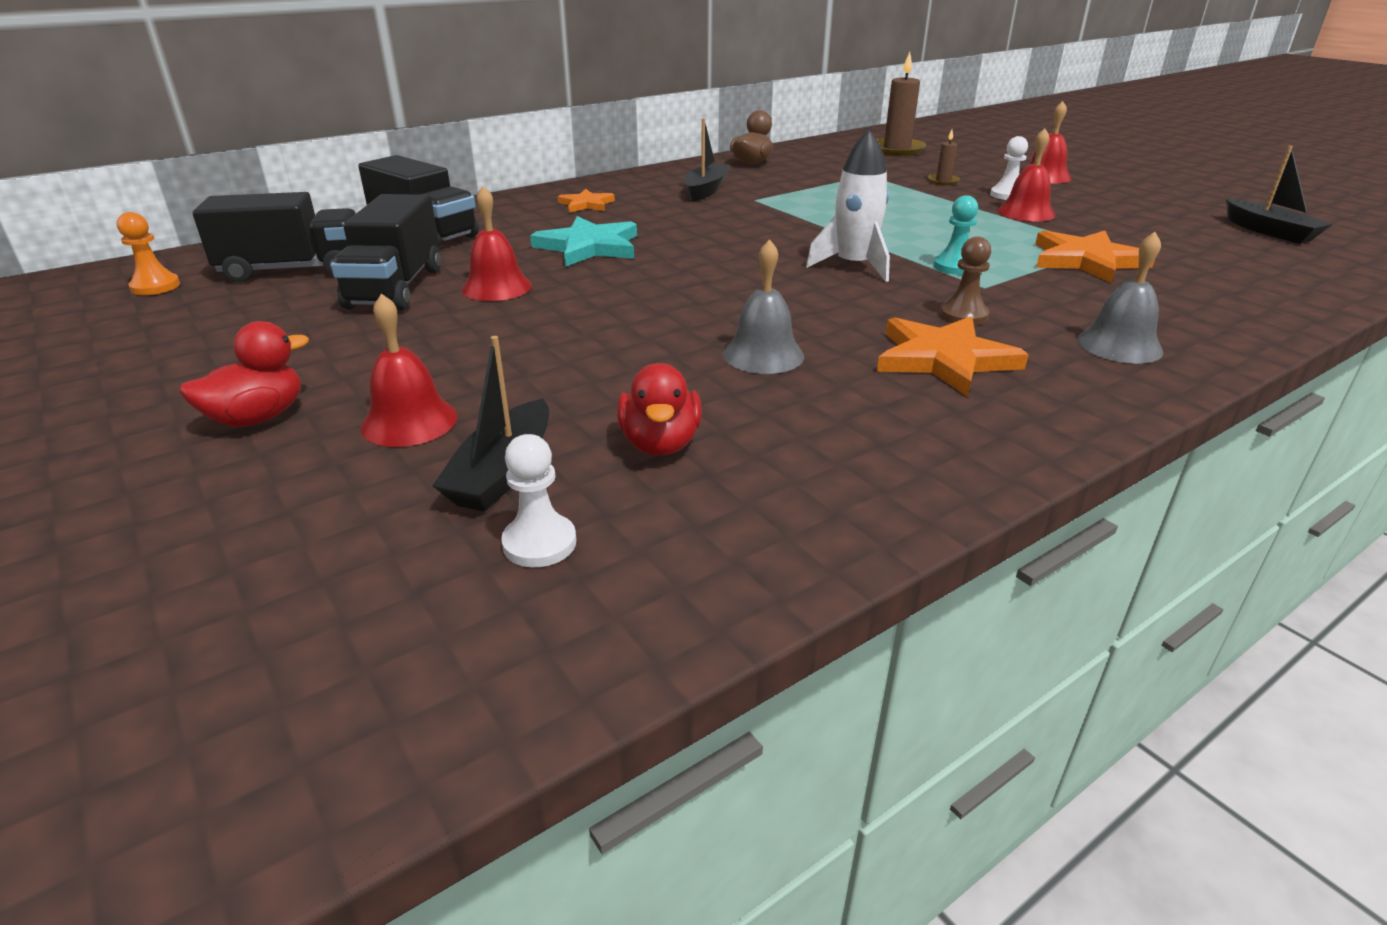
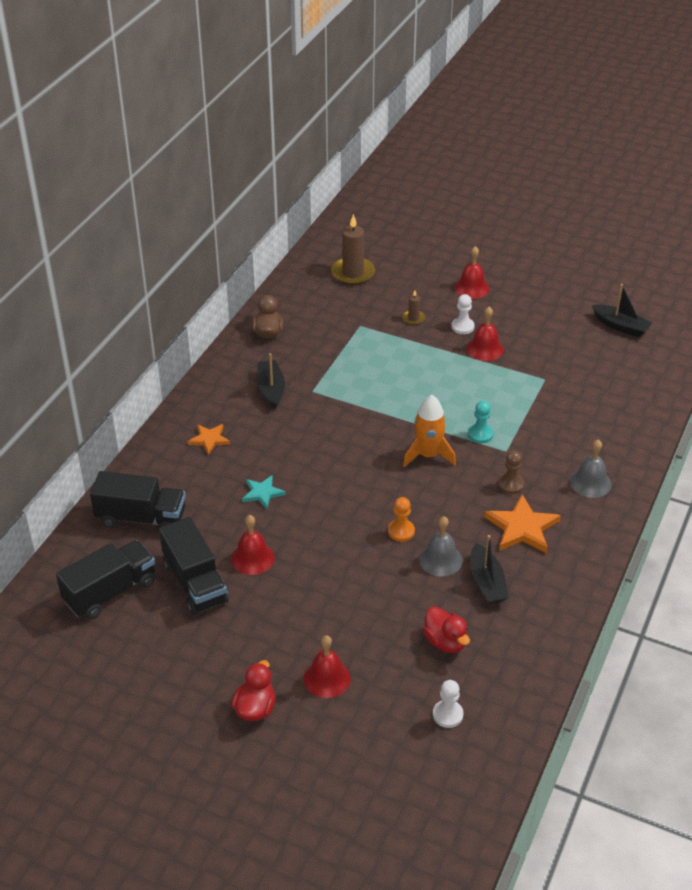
camera: 30 degrees left, 10 degrees up
orange pawn [117,212,180,295] -> orange pawn moved to [388,497,415,542]
black boat [432,336,549,512] -> black boat moved to [470,535,509,604]
turquoise star [530,216,637,267] -> turquoise star [242,475,286,509], size x0.59
white rocket [806,129,890,282] -> orange rocket [403,395,456,467]
orange star [1035,230,1155,283] -> none

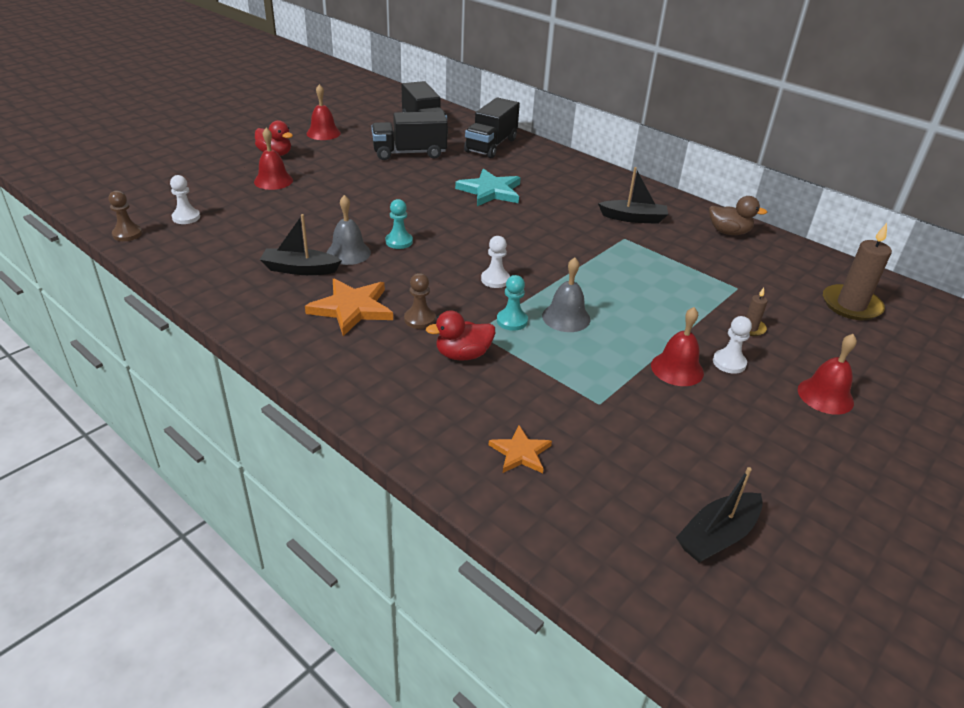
camera: 105 degrees right, 5 degrees down
orange star [188,424,230,455] -> orange star moved to [489,425,552,473]
red bell [231,515,275,575] -> red bell moved to [306,84,341,140]
turquoise star [242,475,286,509] -> turquoise star [455,168,521,206], size x1.68
orange pawn [388,497,415,542] -> turquoise pawn [386,199,413,249]
orange rocket [403,395,456,467] -> white pawn [481,236,510,288]
red duck [423,606,470,653] -> red duck moved to [426,310,495,361]
grey bell [570,440,611,498] -> grey bell moved to [542,257,590,332]
none -> brown pawn [108,190,142,241]

